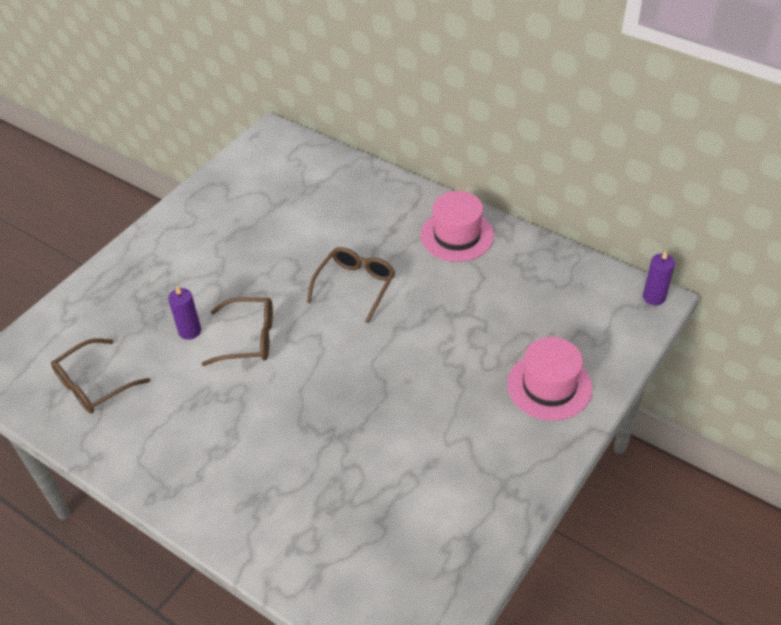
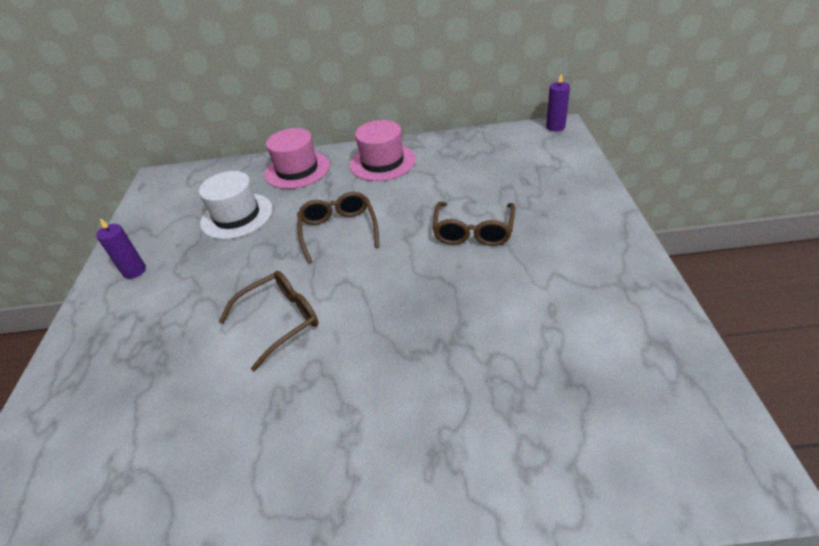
camera: 35 degrees left, 5 degrees down
brown glasses [51,338,150,414] -> brown glasses moved to [432,202,515,246]
purple candle [168,286,201,340] -> purple candle moved to [96,218,146,279]
pink hat [507,337,592,421] -> pink hat moved to [264,128,330,189]
none -> white hat [199,171,273,240]

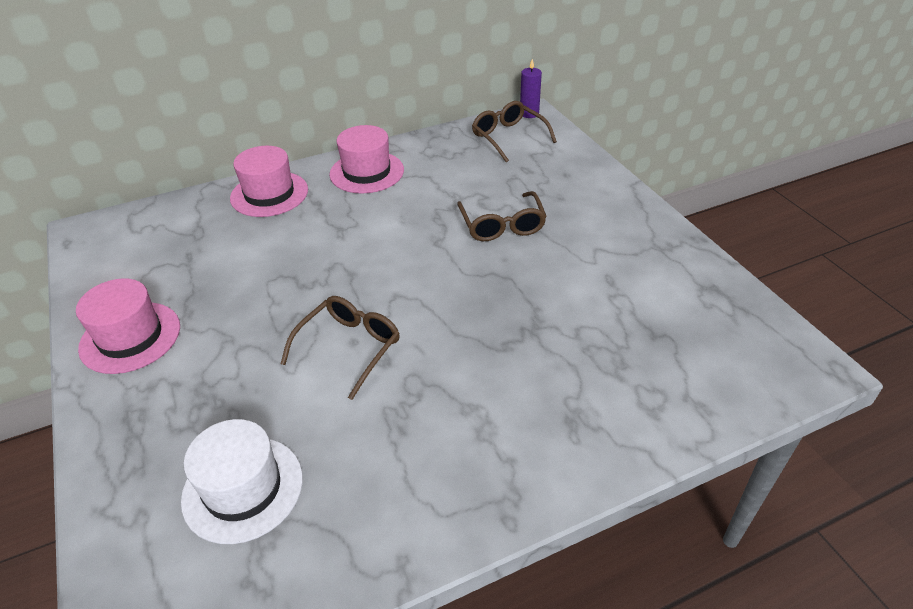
camera: 25 degrees left, 0 degrees up
purple candle [96,218,146,279] -> pink hat [76,278,180,374]
white hat [199,171,273,240] -> white hat moved to [181,419,303,544]
brown glasses [297,192,379,264] -> brown glasses moved to [472,101,557,162]

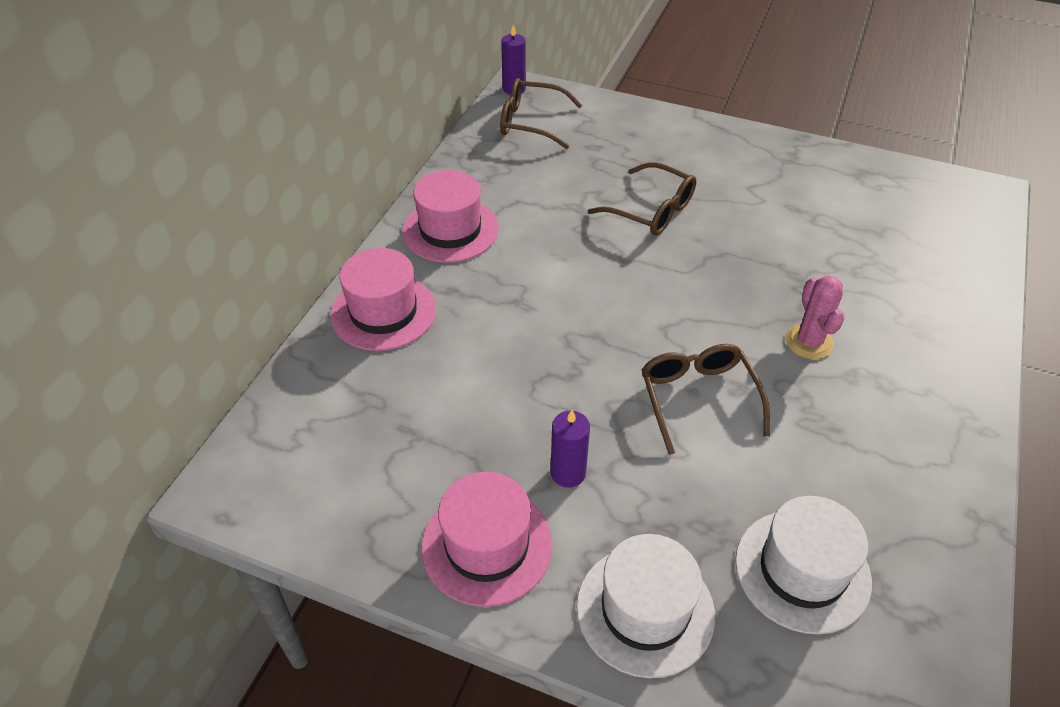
camera: 45 degrees left, 5 degrees up
none -> purple candle [551,410,590,488]
none -> white hat [576,534,715,678]
none -> pink cactus [785,275,844,359]

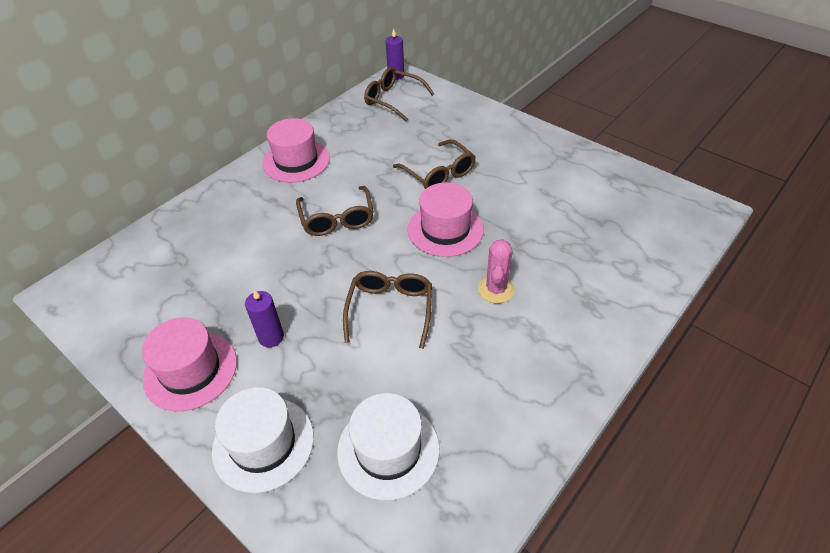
camera: 20 degrees right, 0 degrees up
pink hat [330,248,436,351] -> pink hat moved to [408,183,484,257]
none -> brown glasses [296,186,374,236]

